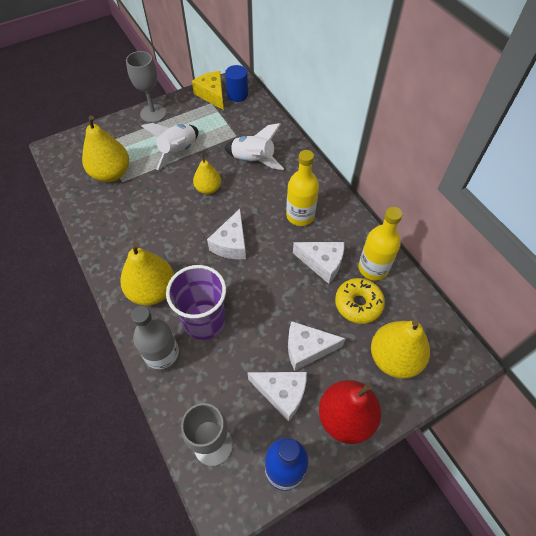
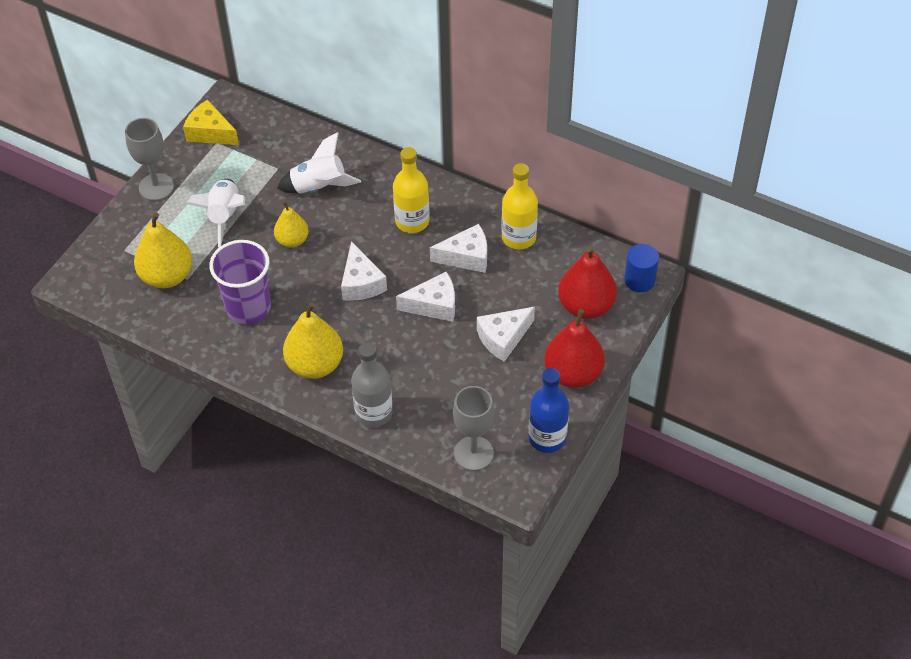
camera: 30 degrees left, 5 degrees down
purple cup [166,265,226,340] -> purple cup moved to [209,240,271,324]
blue cylinder [225,65,248,102] -> blue cylinder moved to [624,244,659,292]
white cheese [247,372,307,422] -> white cheese moved to [396,272,455,322]
yellow donut [335,278,385,324] -> none
yellow pear [371,320,430,379] -> red pear [558,246,617,319]

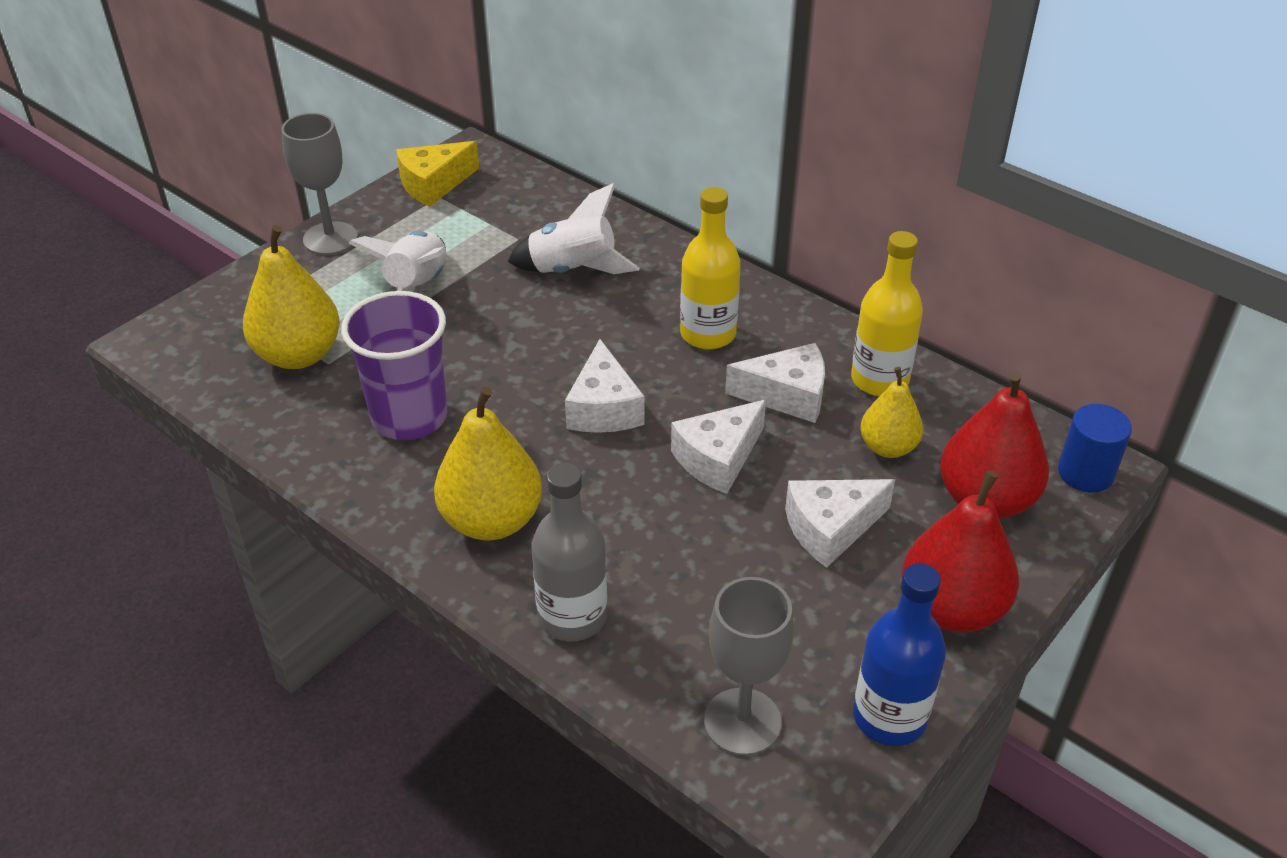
camera: 10 degrees right, 10 degrees down
yellow cheese [183,100,239,145] -> yellow cheese turned 75 degrees counterclockwise [396,141,479,207]
yellow pear [274,201,309,248] -> yellow pear moved to [860,367,923,458]
white cheese [396,272,455,322] -> white cheese turned 135 degrees clockwise [671,400,766,494]

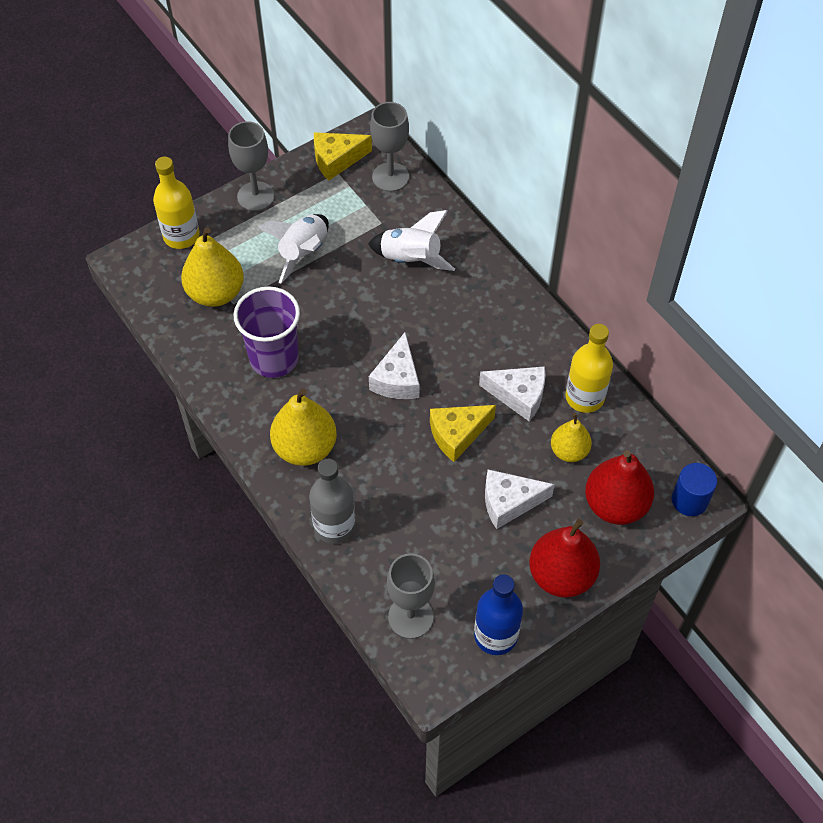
camera: 15 degrees right, 15 degrees up
white cheese [671,400,766,494] -> yellow cheese [430,405,496,462]
yellow bottle [680,187,741,349] -> yellow bottle moved to [153,157,200,249]
none -> grey goblet [370,102,409,192]

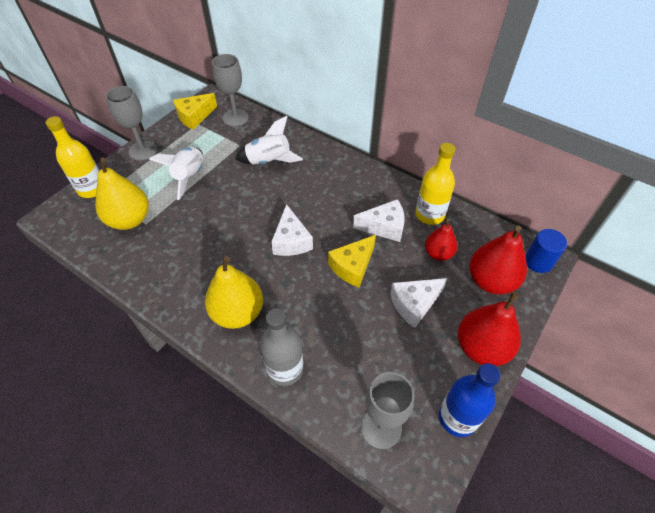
camera: 20 degrees left, 5 degrees down
purple cup [234,286,300,378] -> none
yellow pear [551,413,592,462] -> red pear [425,218,458,261]

